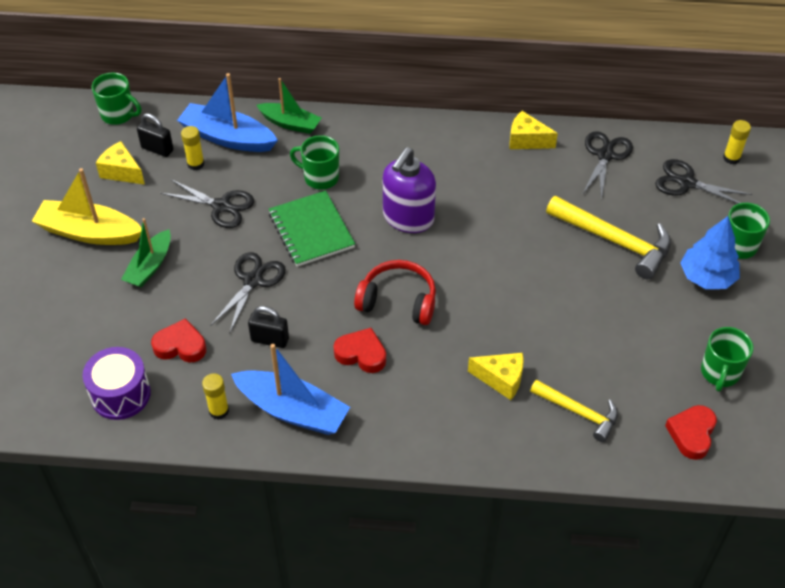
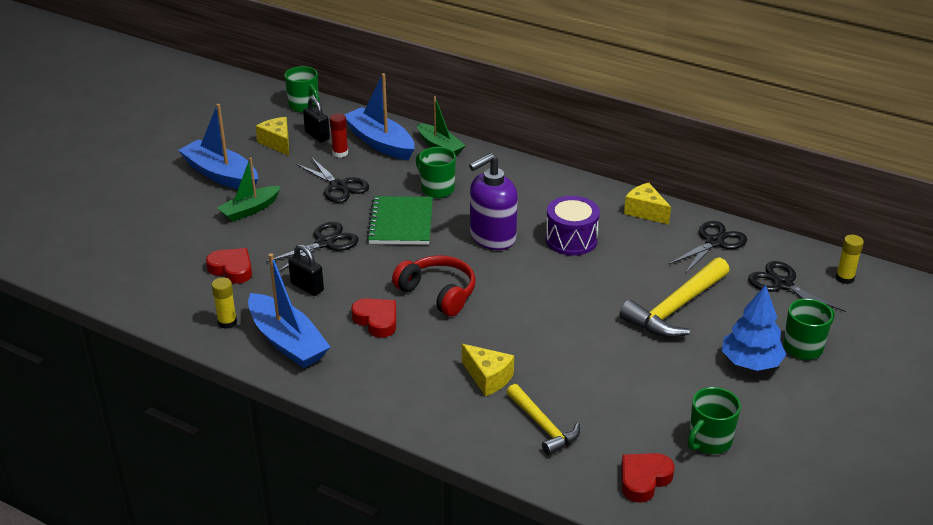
camera: 25 degrees right, 15 degrees down
yellow boat [32,168,142,245] -> blue boat [178,104,258,189]
purple drum [83,347,151,420] -> purple drum moved to [546,196,600,256]
yellow glue stick [181,126,204,170] -> red glue stick [330,113,348,158]
yellow hammer [546,196,671,279] -> yellow hammer turned 75 degrees clockwise [620,257,730,338]

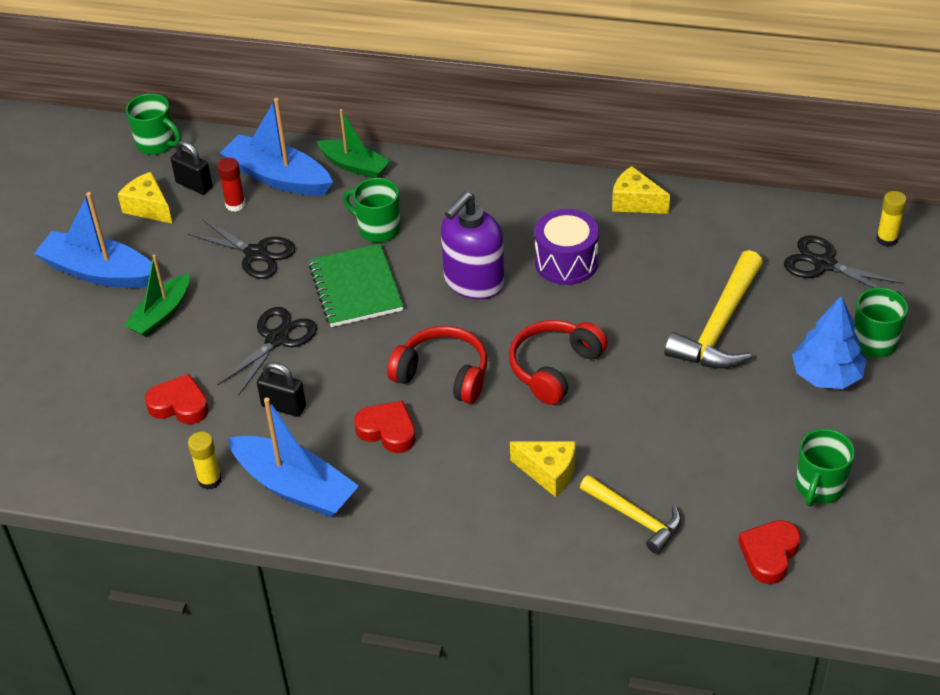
camera: 15 degrees left, 10 degrees up
black scissors [668,221,747,274] -> none
none -> red headphones [509,320,608,405]

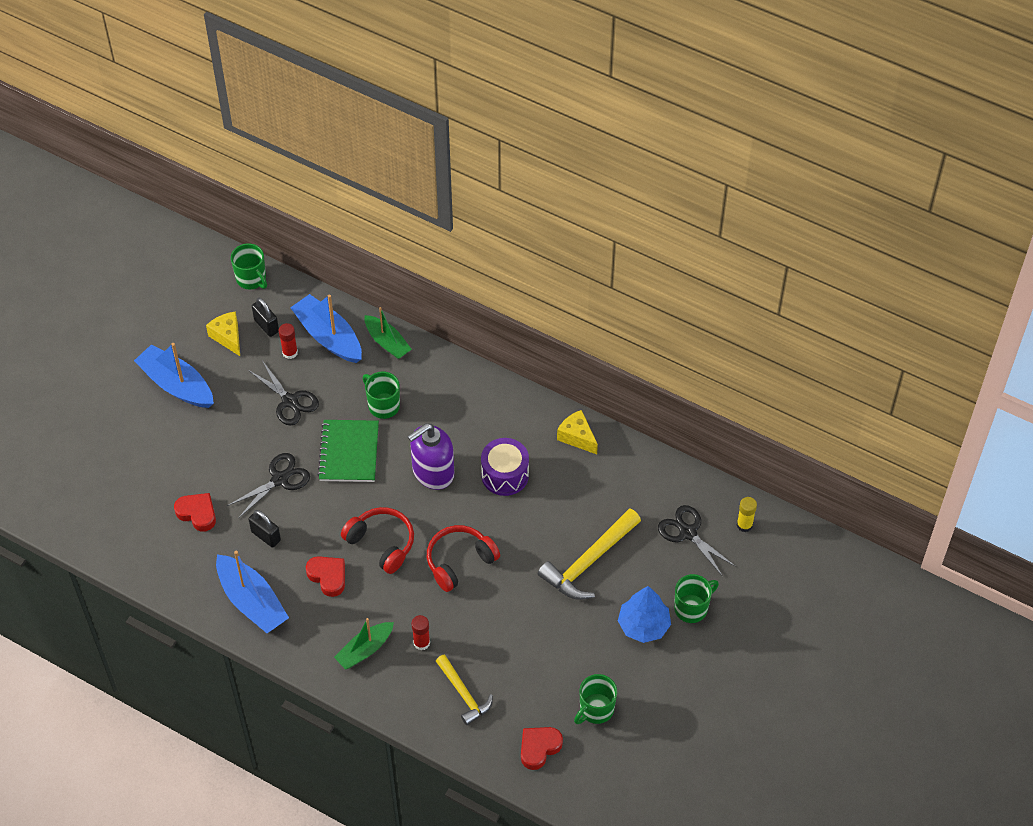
camera: 15 degrees right, 10 degrees up
green boat [124,255,189,337] -> green boat moved to [334,618,394,670]
yellow glue stick [188,432,222,490] -> none
yellow cheese [510,441,576,497] -> red glue stick [411,615,430,650]

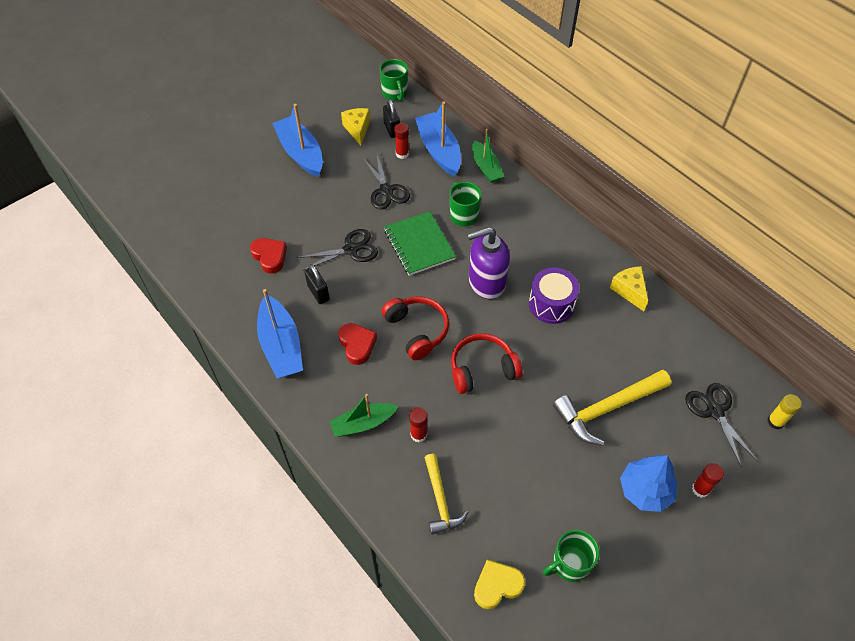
camera: 20 degrees right, 0 degrees up
green notebook [317,420,379,482] -> green notebook turned 45 degrees counterclockwise [384,211,456,276]
red heart [521,727,563,770] -> yellow heart [474,560,525,609]
green mug [674,574,719,623] -> red glue stick [692,463,724,498]

